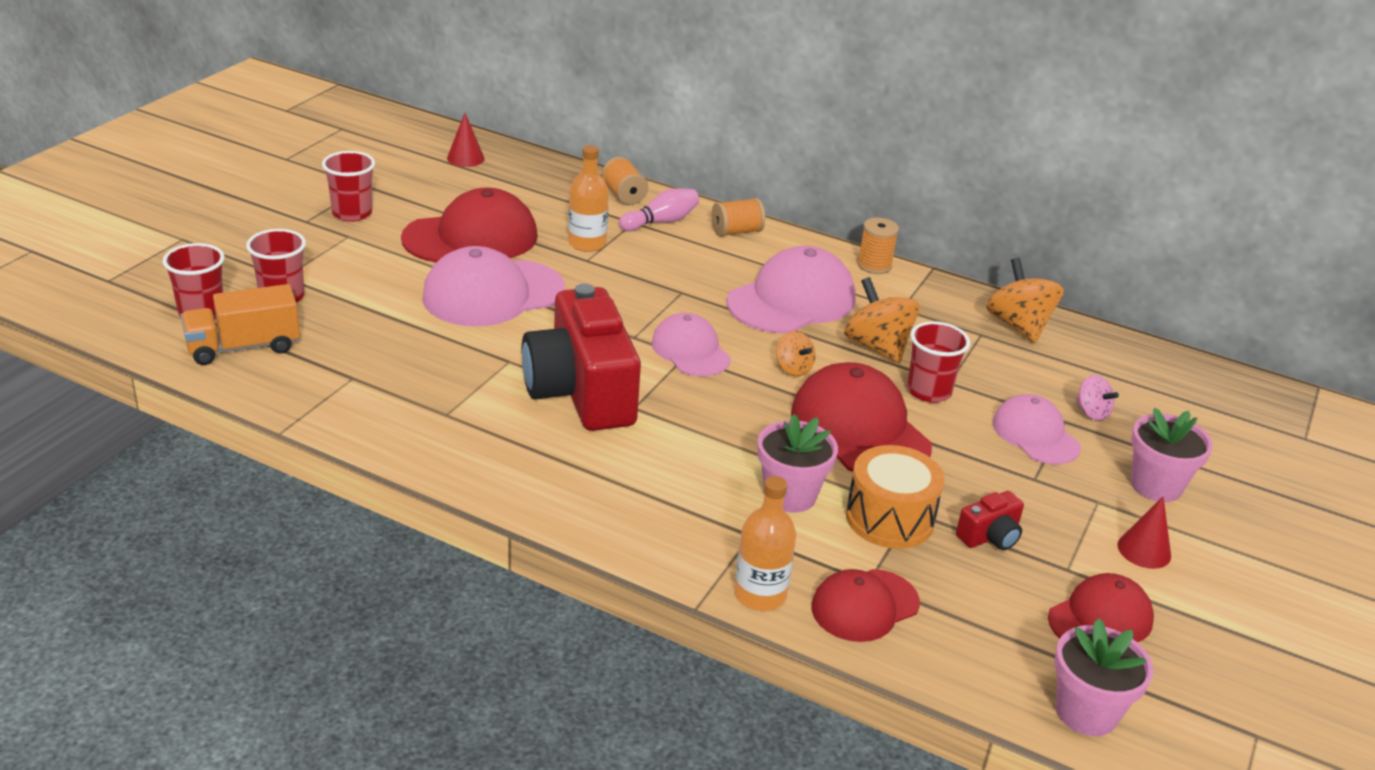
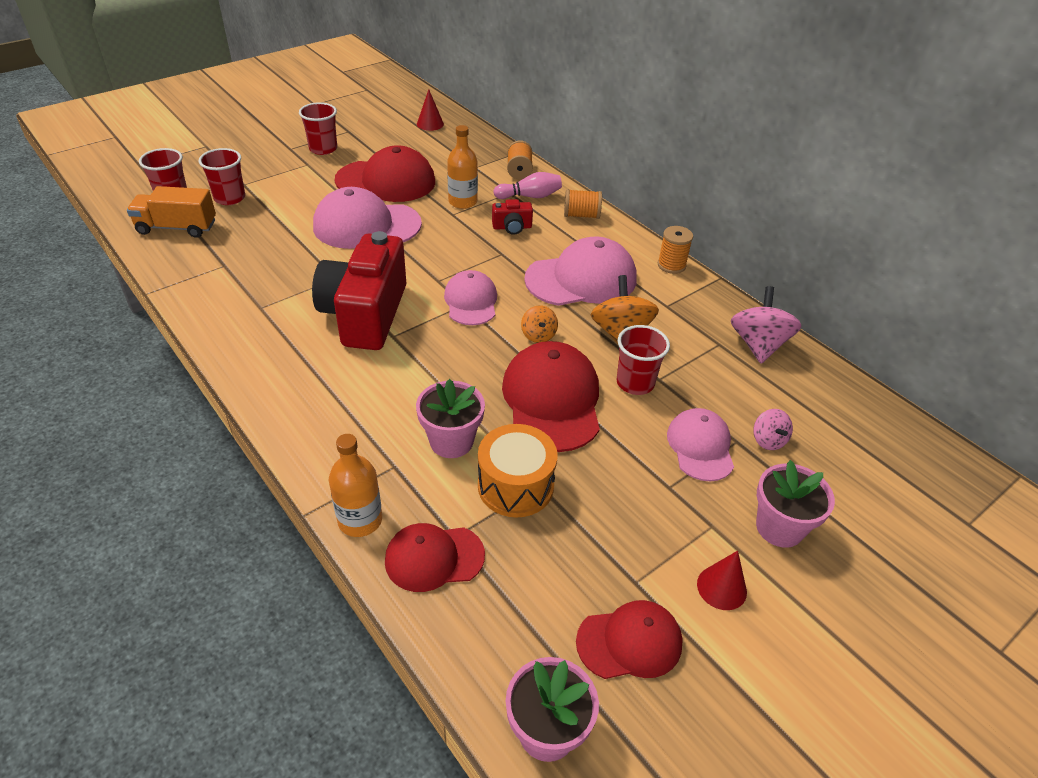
camera: 25 degrees right, 10 degrees up
red camera [956,491,1024,550] -> red camera moved to [492,199,533,235]
orange spinning top [986,258,1064,343] -> pink spinning top [731,286,802,363]

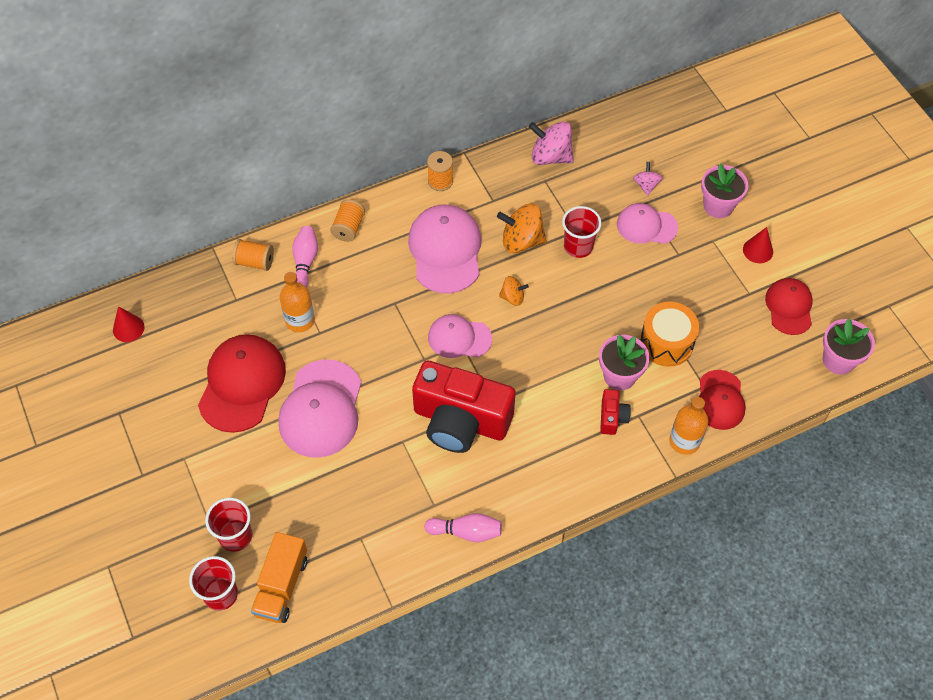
camera: 75 degrees left, 15 degrees up
red cup [299,102,337,155] -> none
red camera [492,199,533,235] -> red camera moved to [600,389,631,435]
red cap [502,341,600,452] -> none
pink spinning top [753,409,793,450] -> pink spinning top turned 90 degrees counterclockwise [633,162,663,196]
none -> pink bowling pin [424,513,502,542]

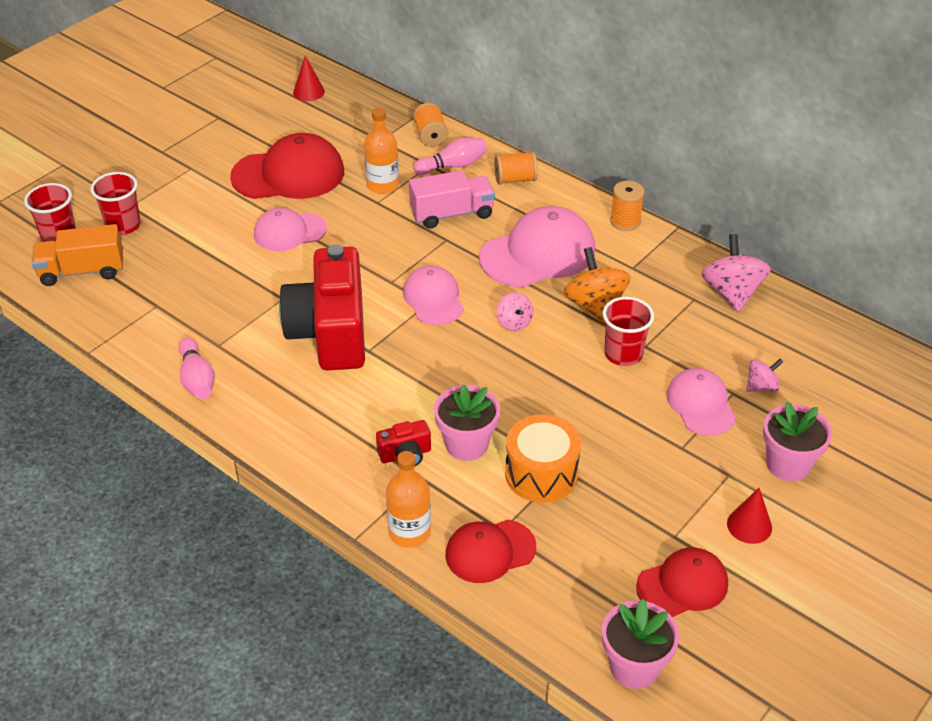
camera: 65 degrees right, 15 degrees down
pink cap [278,359,361,458] -> pink cap [254,208,327,251], size x0.61
orange spinning top [499,276,529,306] -> pink spinning top [497,292,533,331]
none -> pink truck [409,170,495,229]

